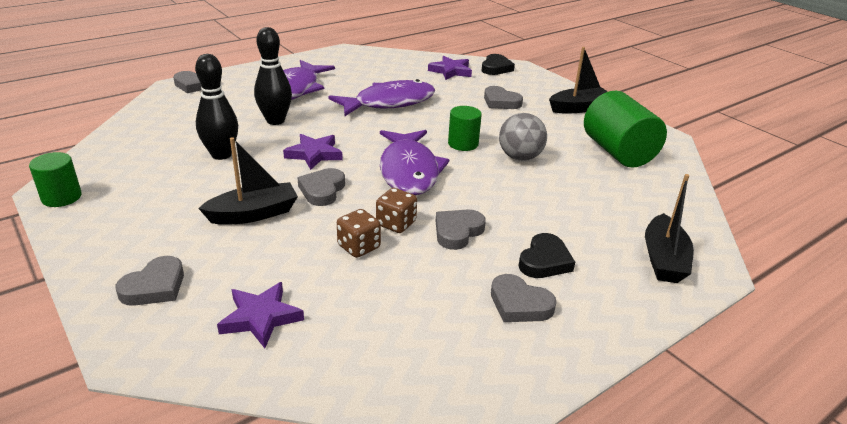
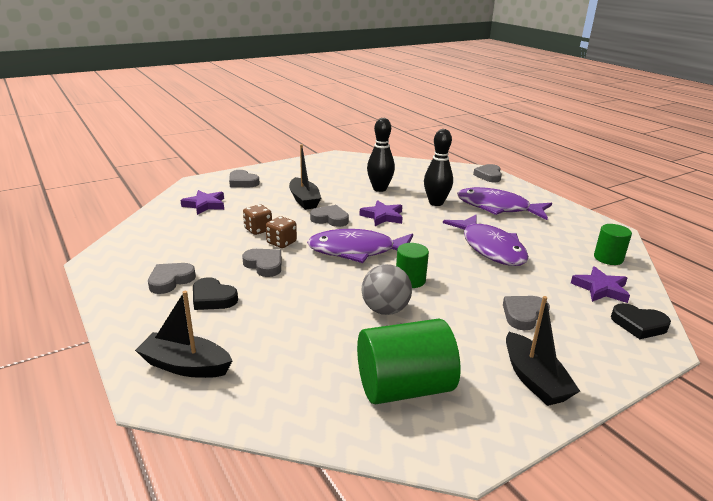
camera: 95 degrees right, 5 degrees down
green cylinder [29,152,82,207] -> green cylinder moved to [594,224,632,265]

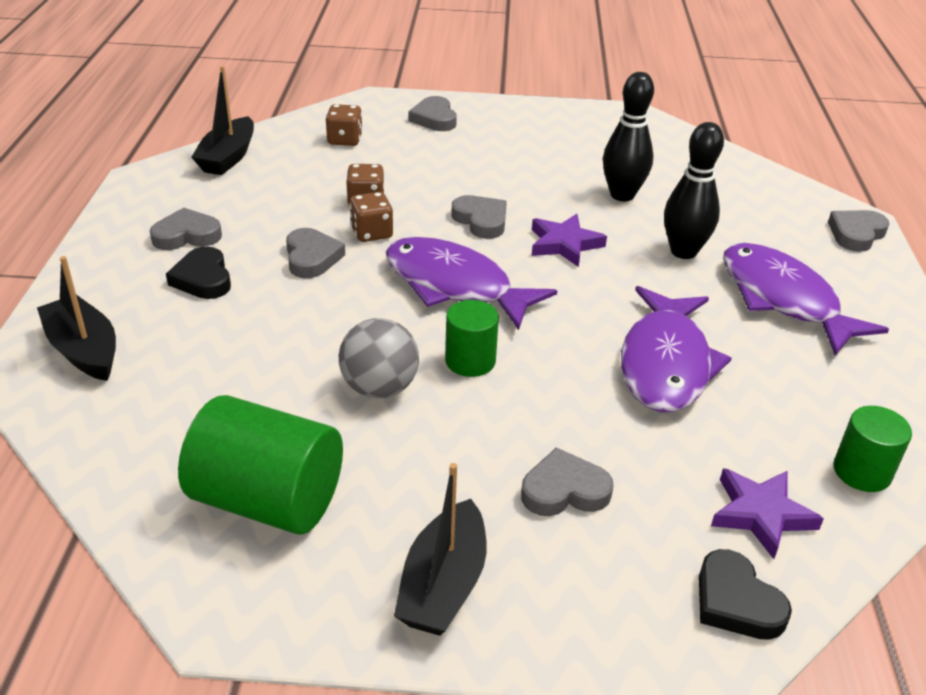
camera: 35 degrees right, 10 degrees up
purple star [180,190,224,215] -> brown dice [325,104,363,146]
black boat [289,144,321,210] -> black boat moved to [191,66,254,175]

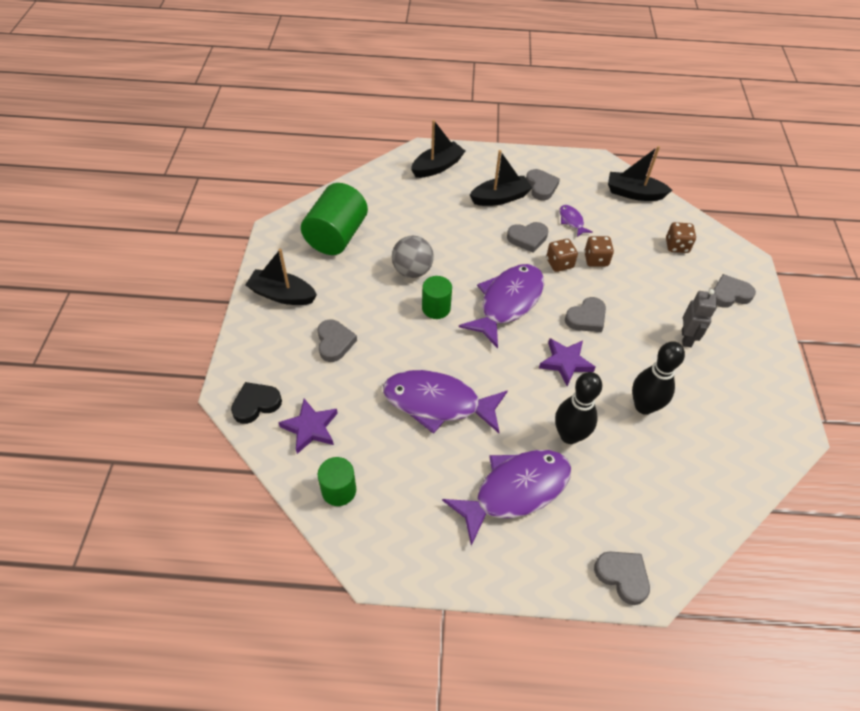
camera: 90 degrees right, 15 degrees up
black heart [166,246,231,299] -> black boat [470,150,532,206]
none -> purple fish [559,205,593,237]
none -> grey robot [682,289,717,347]

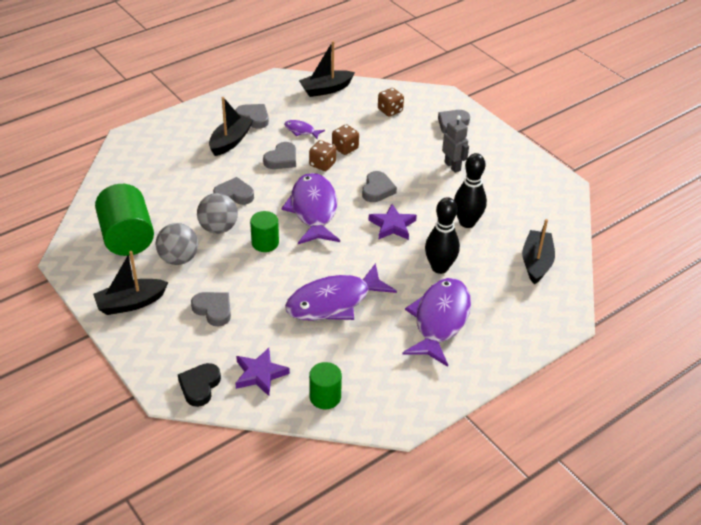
camera: 40 degrees left, 10 degrees down
black boat [411,120,465,178] -> black boat moved to [522,219,555,285]
grey heart [594,551,650,605] -> grey heart moved to [213,177,254,205]
none -> grey ball [156,223,198,265]

